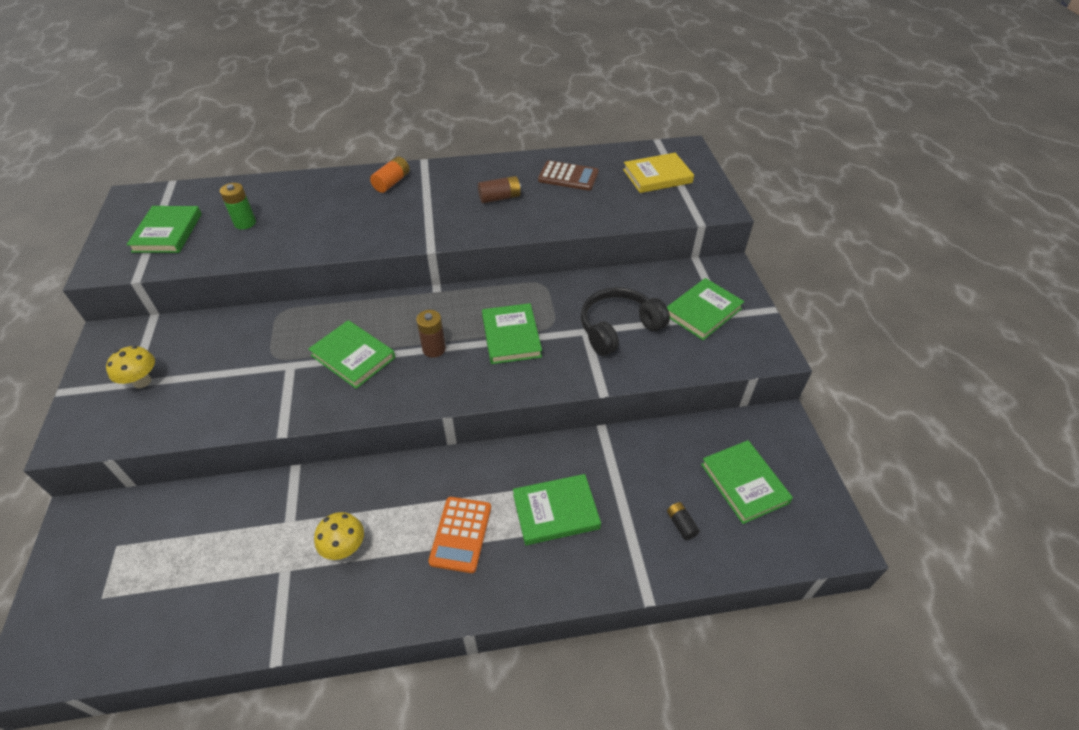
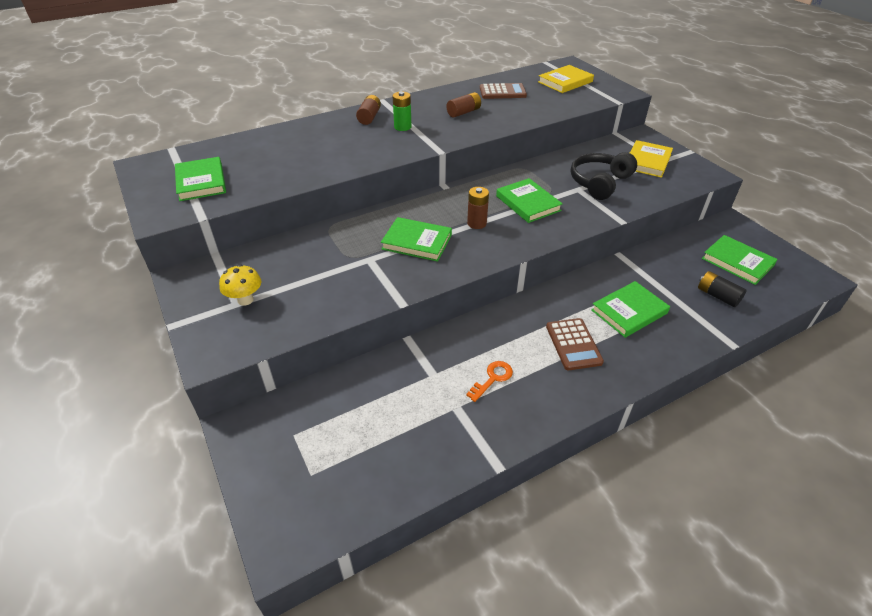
camera: 20 degrees left, 5 degrees down
green battery [220,183,256,229] -> green battery moved to [393,92,412,131]
yellow mushroom [314,512,364,560] -> orange key [466,361,513,402]
orange battery [370,156,410,193] -> brown battery [356,95,381,125]
orange calculator [428,497,491,573] -> brown calculator [546,318,604,370]
green book [667,278,745,340] -> yellow book [630,140,673,178]
black battery [667,502,700,540] -> black battery [698,271,747,307], size x1.50

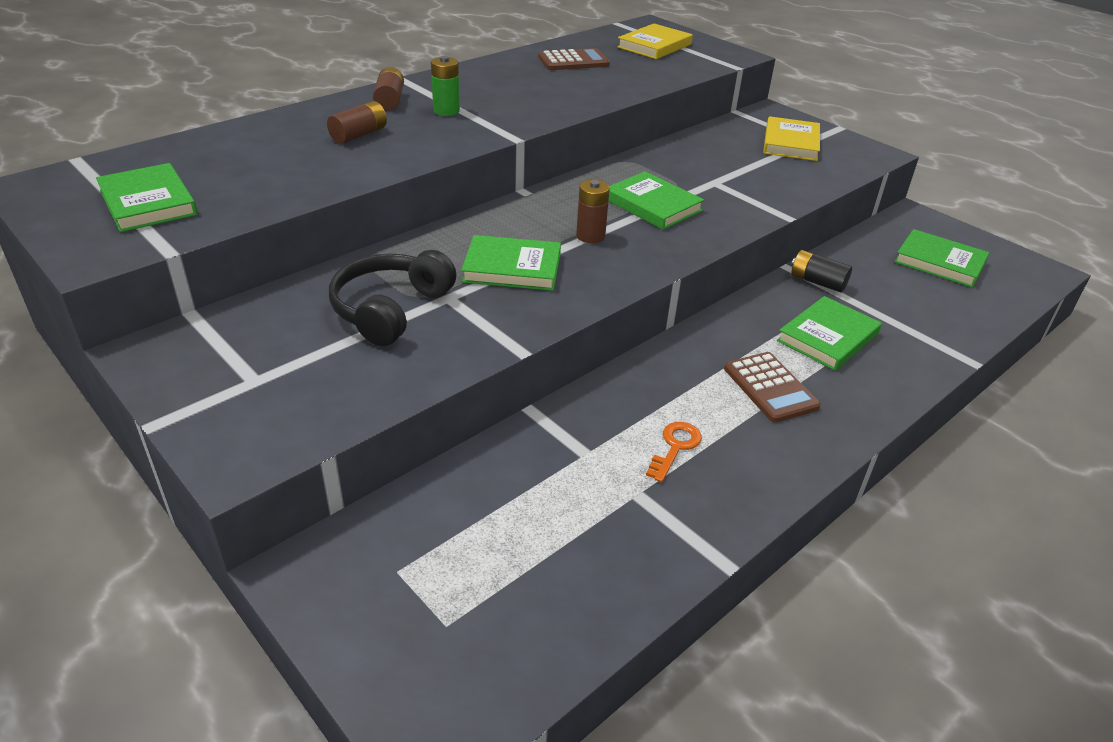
camera: 15 degrees left, 5 degrees down
yellow mushroom [219,264,261,306] -> none
brown battery [447,92,481,118] -> brown battery moved to [327,101,387,144]
black headphones [571,152,637,200] -> black headphones moved to [329,250,457,346]
black battery [698,271,747,307] -> black battery moved to [791,250,852,292]

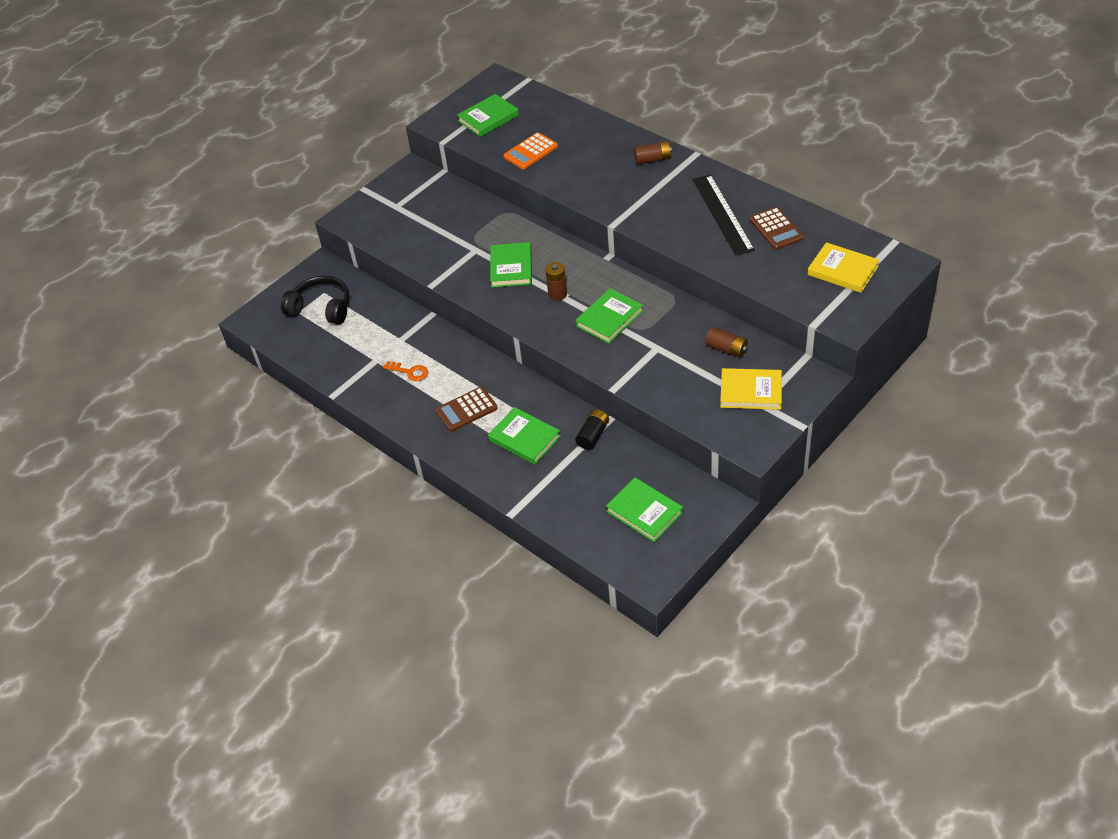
camera: 90 degrees right, 10 degrees up
brown battery [327,101,387,144] -> brown battery moved to [705,327,748,358]
black headphones [329,250,457,346] -> black headphones moved to [281,276,350,325]
green battery [431,56,460,116] -> none
green book [894,229,990,287] -> green book turned 75 degrees counterclockwise [606,477,683,542]
none -> orange calculator [503,132,558,169]
none -> black ruler [693,175,755,256]

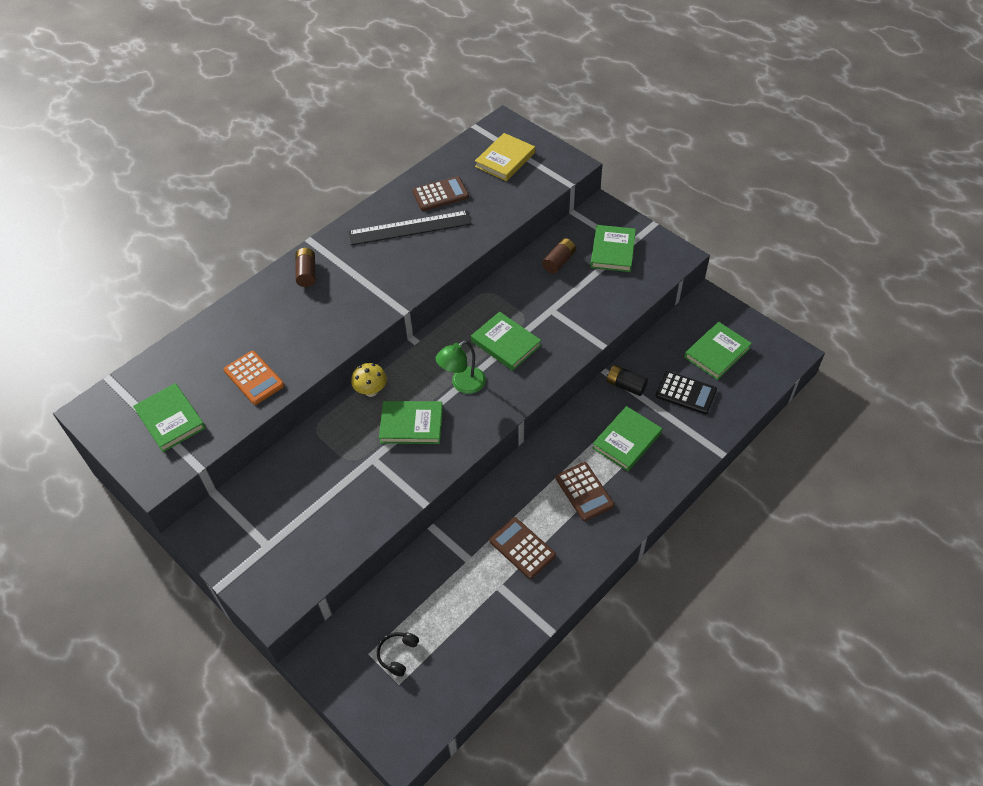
camera: 90 degrees left, 5 degrees up
black headphones [281,276,350,325] -> black headphones [377,632,419,677], size x0.51
orange key [383,361,428,381] -> brown calculator [489,517,556,579]
brown battery [545,262,567,301] -> green lamp [435,341,486,394]
yellow book [720,368,782,410] -> green book [590,225,636,272]
none -> yellow mushroom [351,363,387,397]
none -> black calculator [656,371,717,414]

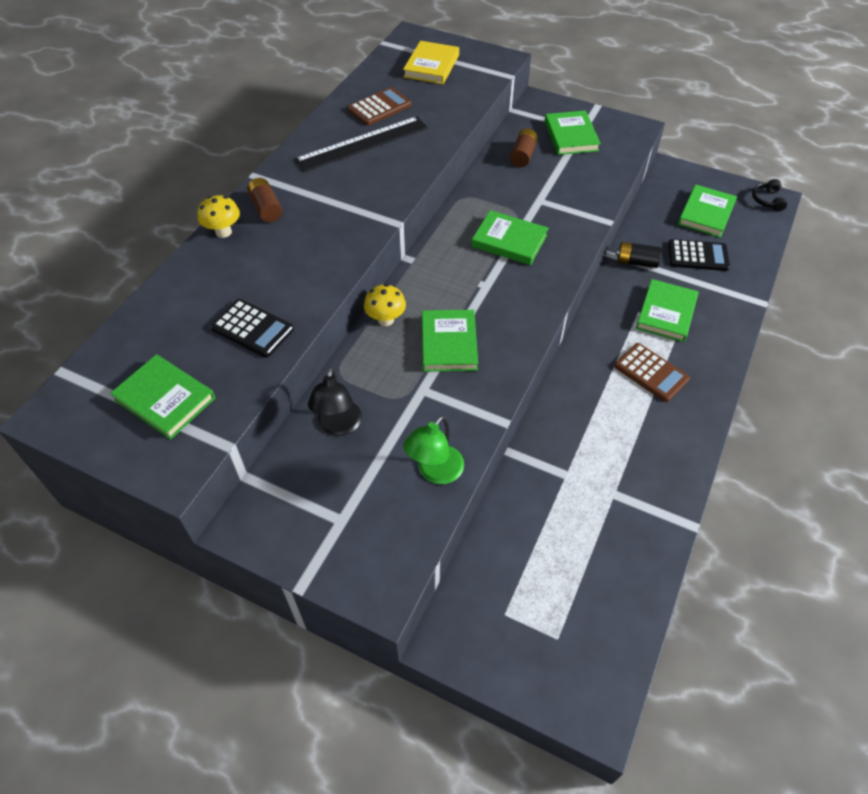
camera: 20 degrees left, 0 degrees up
orange calculator [224,351,284,405] -> black calculator [211,299,294,358]
black headphones [377,632,419,677] -> black headphones moved to [752,179,787,211]
green book [379,401,443,444] -> green book turned 75 degrees counterclockwise [422,310,478,372]
green lamp [435,341,486,394] -> green lamp moved to [403,415,464,484]
brown calculator [489,517,556,579] -> none
none -> yellow mushroom [197,195,240,238]
none -> black lamp [308,367,362,436]

